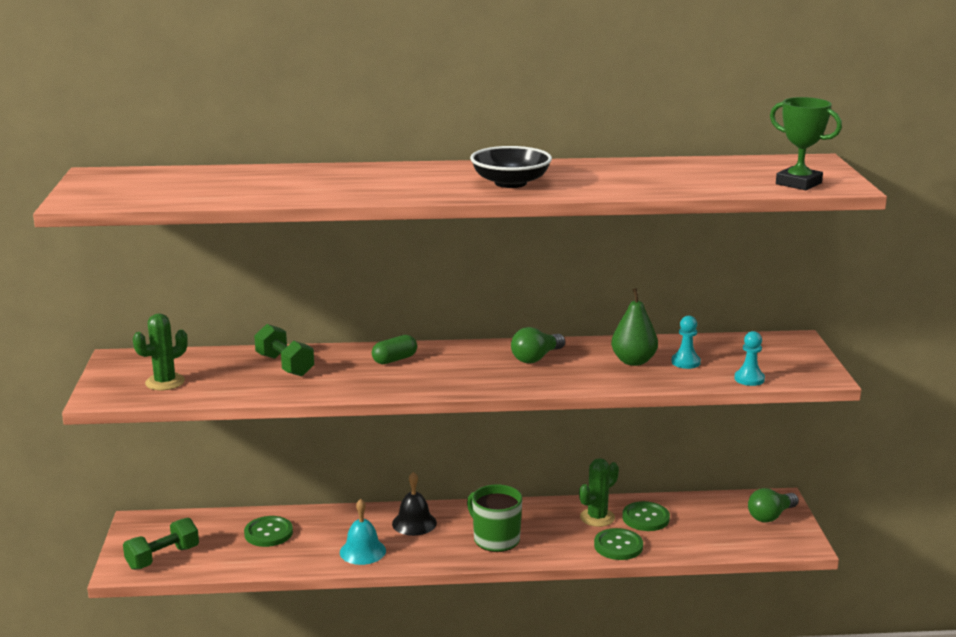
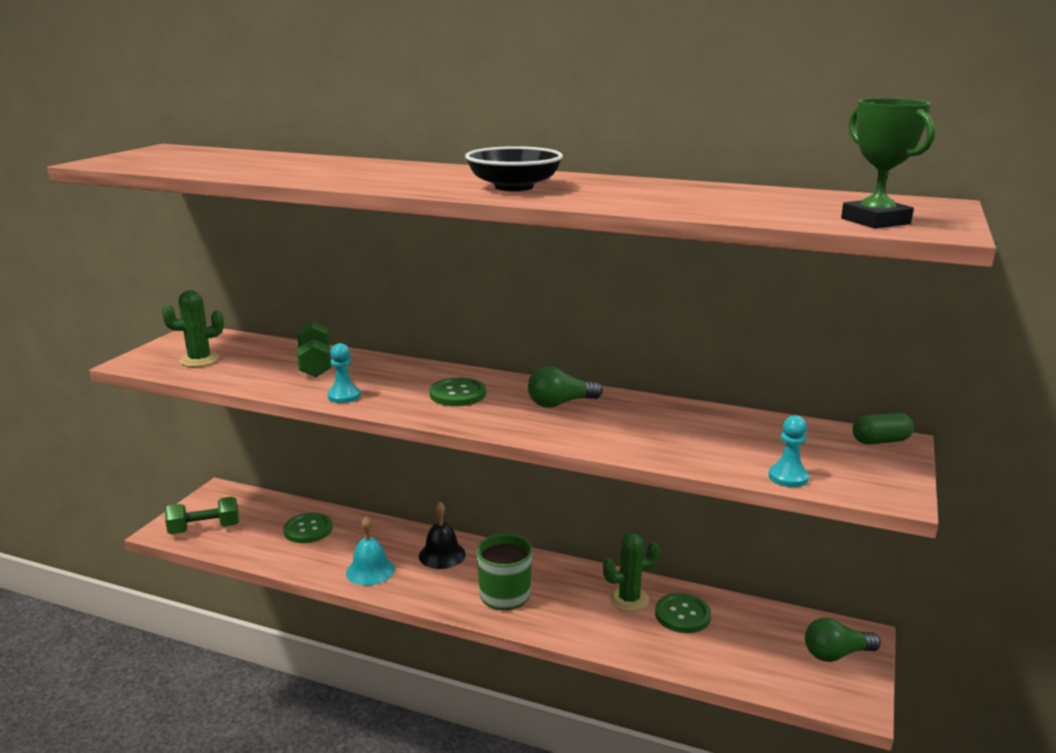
camera: 25 degrees right, 0 degrees up
green capsule [372,335,417,364] -> green capsule moved to [852,413,914,444]
green button [594,528,643,560] -> green button moved to [430,377,486,406]
green pear [611,288,658,366] -> none
turquoise pawn [672,316,701,369] -> turquoise pawn moved to [327,343,360,403]

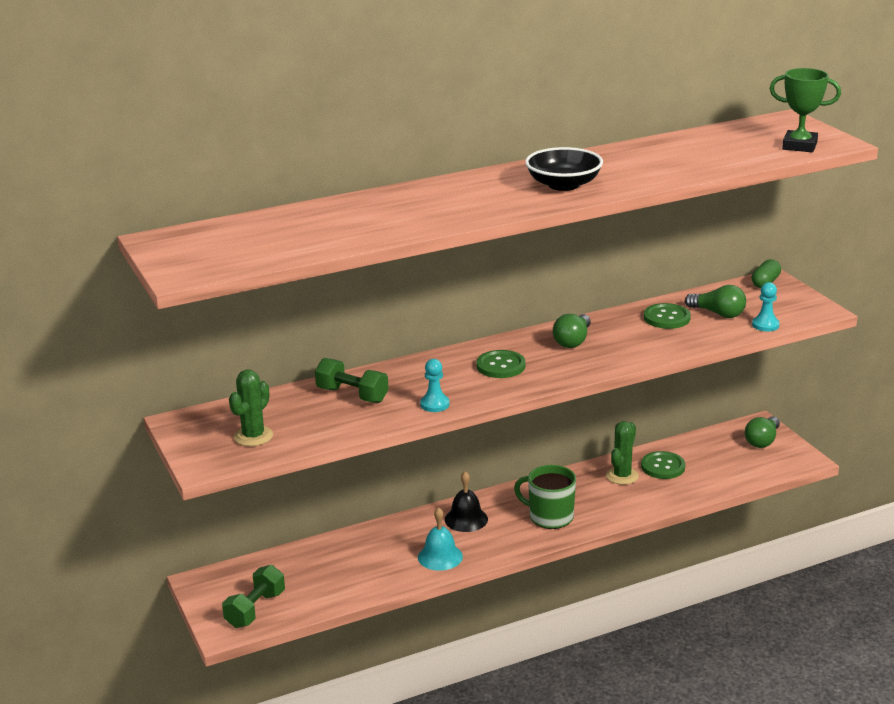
camera: 45 degrees left, 5 degrees up
green button [283,513,333,543] -> green button moved to [644,303,691,329]
none -> green light bulb [685,285,746,318]

